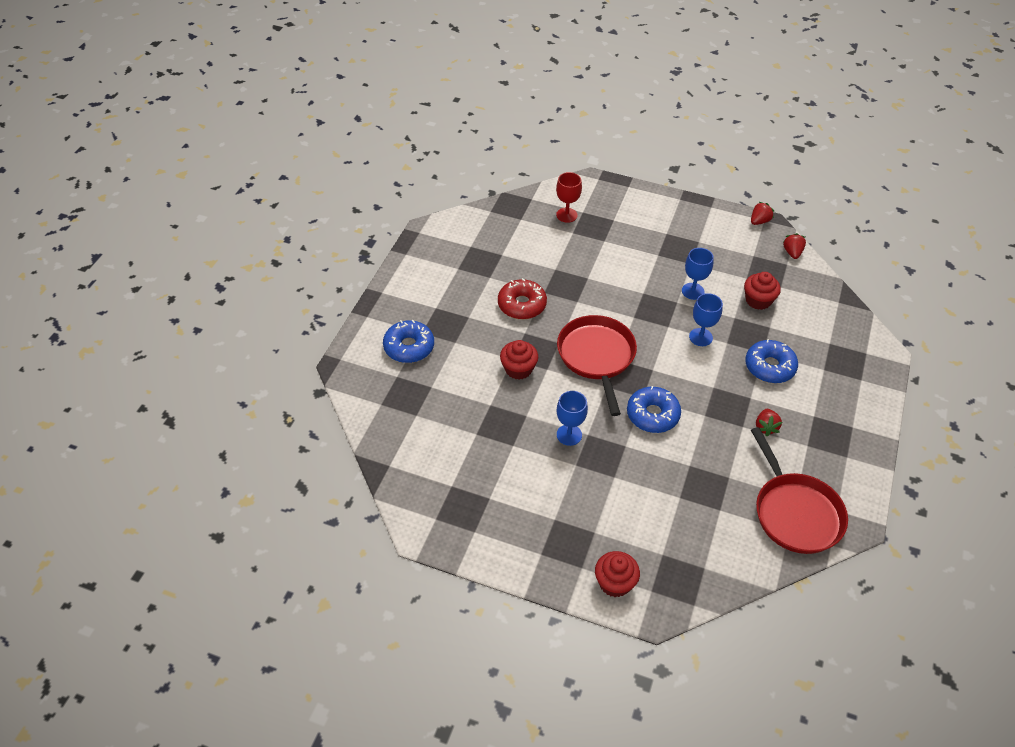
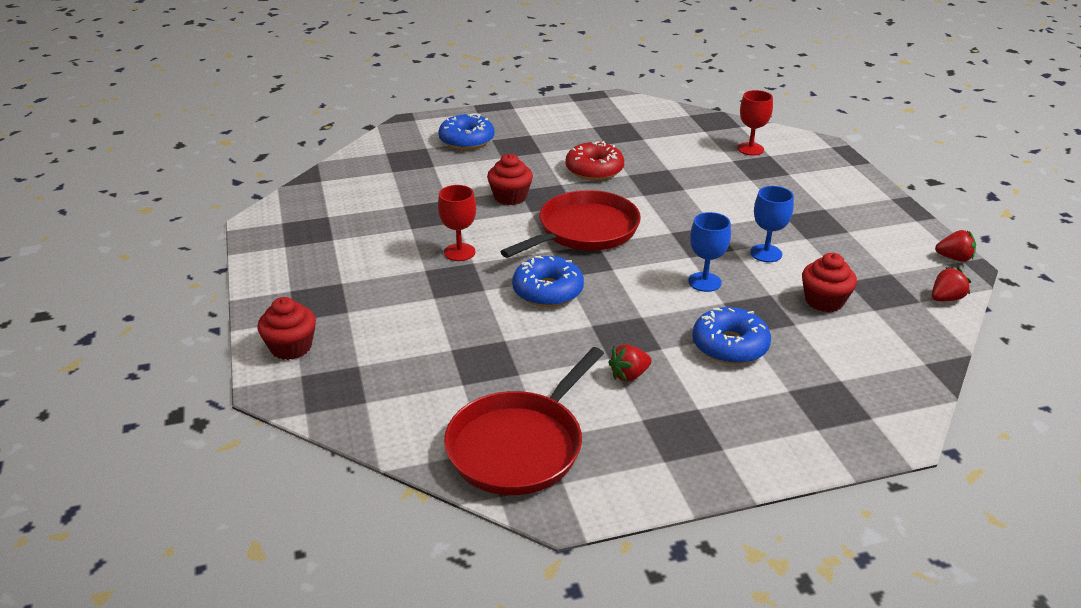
camera: 55 degrees right, 15 degrees down
blue goblet [557,391,588,446] -> red goblet [438,185,476,261]

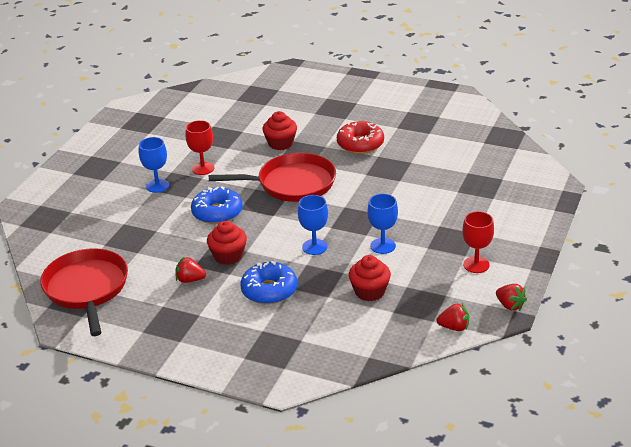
camera: 40 degrees right, 0 degrees up
red cupcake [257,297,316,360] -> red cupcake moved to [207,221,247,265]
blue donut [438,114,494,150] -> none
red pan [444,347,604,495] -> red pan turned 90 degrees clockwise [40,248,128,336]
red goblet [737,90,773,155] -> red goblet moved to [462,211,494,273]
none -> blue goblet [139,137,169,193]

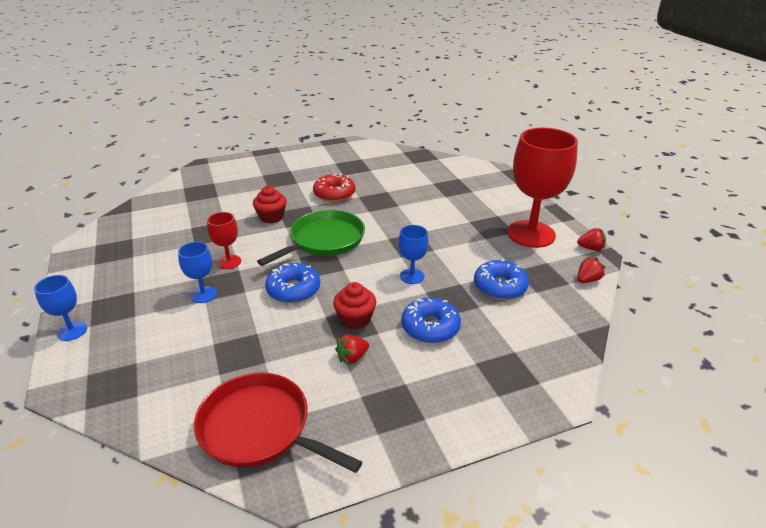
camera: 45 degrees left, 0 degrees up
red pan [209,153,336,202] -> green pan [257,210,365,266]
red cupcake [349,255,391,301] -> blue donut [474,259,529,300]
blue goblet [368,194,398,254] -> blue goblet moved to [34,275,87,341]
red goblet [462,211,494,273] -> red goblet [507,128,578,248], size x2.15

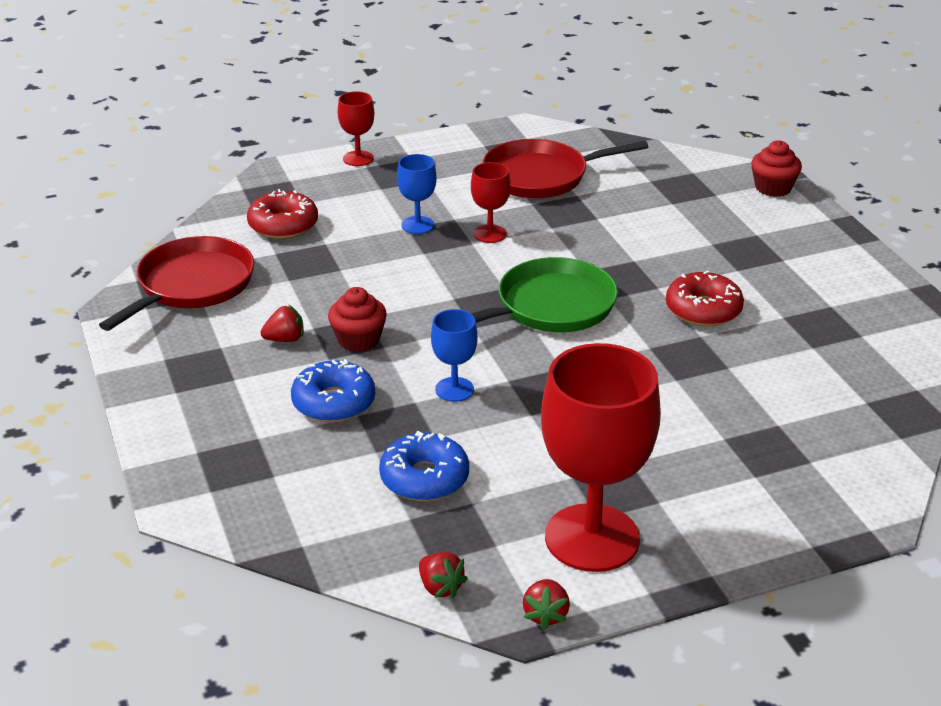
camera: 90 degrees right, 0 degrees up
blue goblet [34,275,87,341] -> red goblet [338,91,374,166]
red cupcake [253,186,287,223] -> red cupcake moved to [751,140,802,197]
green pan [257,210,365,266] -> green pan turned 75 degrees counterclockwise [472,257,618,332]
blue donut [265,263,320,303] -> none
red strawberry [335,334,369,364] -> red strawberry turned 105 degrees clockwise [260,305,304,342]
none -> red donut [247,189,318,239]
none -> red pan [482,139,648,198]

